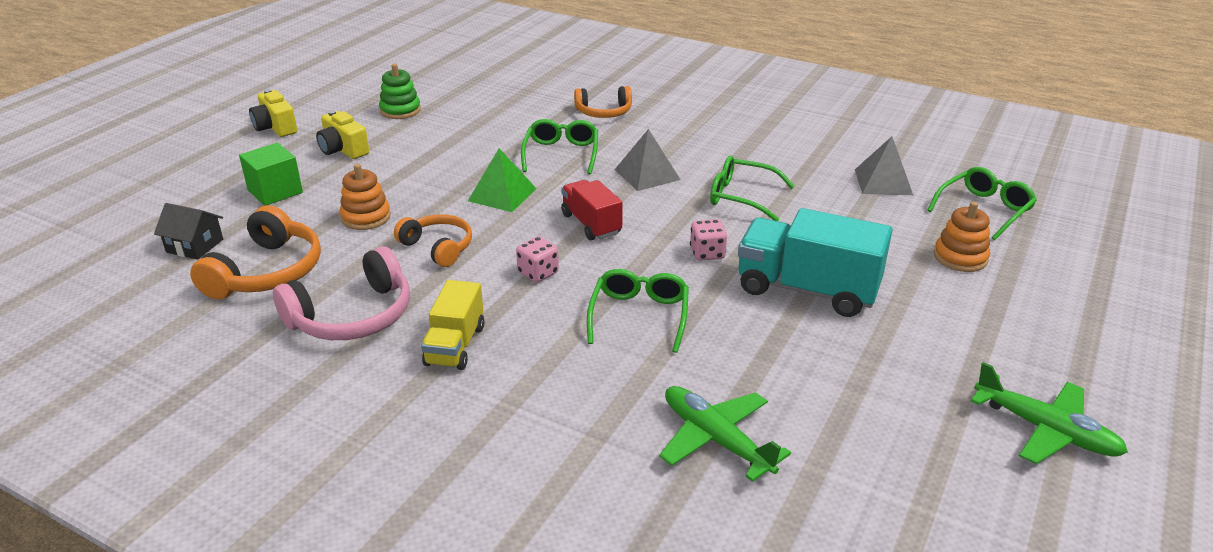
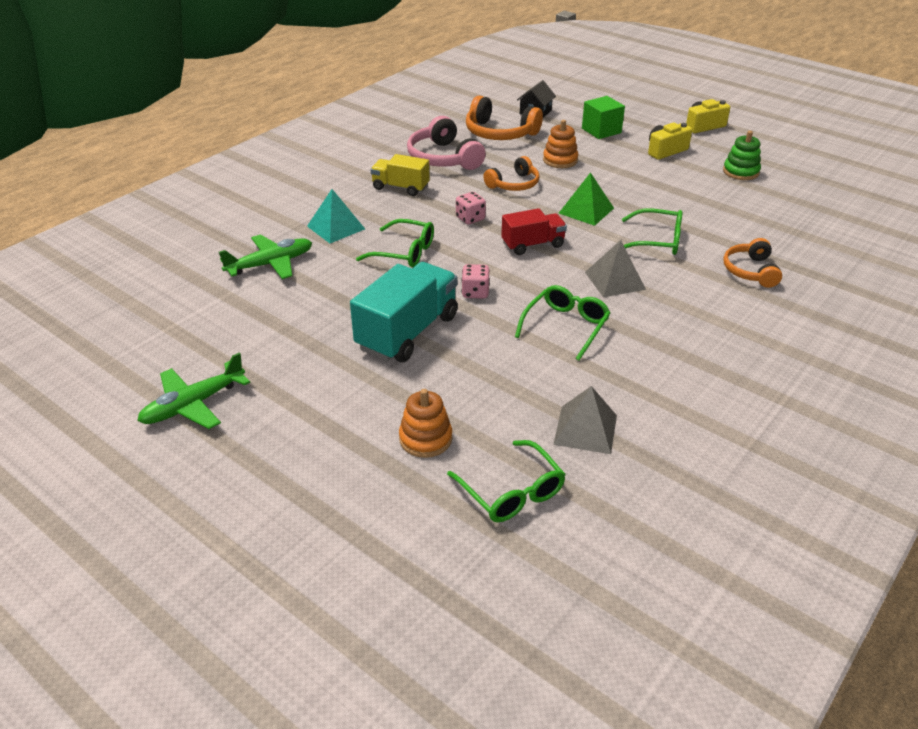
camera: 100 degrees right, 5 degrees up
none -> turquoise pyramid [307,189,365,243]

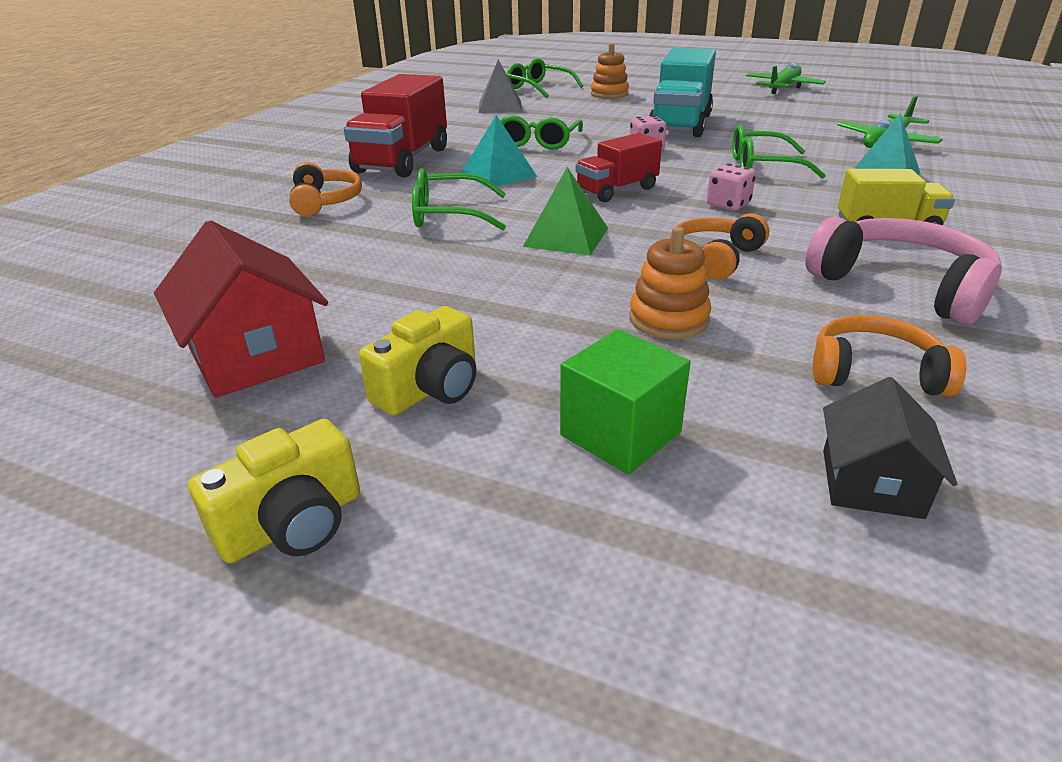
camera: 165 degrees right, 5 degrees down
orange headphones [466,96,543,140] -> orange headphones [813,315,966,397], size x0.65
grey pyramid [585,240,646,297] -> turquoise pyramid [461,115,537,188]
green stacking toy [723,131,761,180] -> red house [154,221,328,398]
none -> red truck [344,74,447,178]

